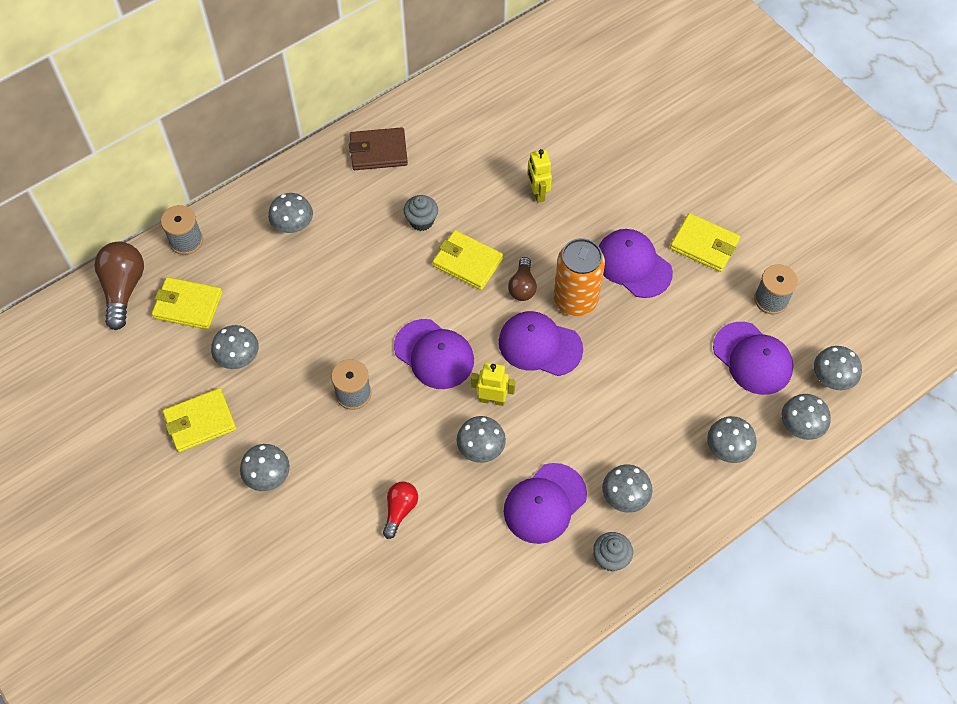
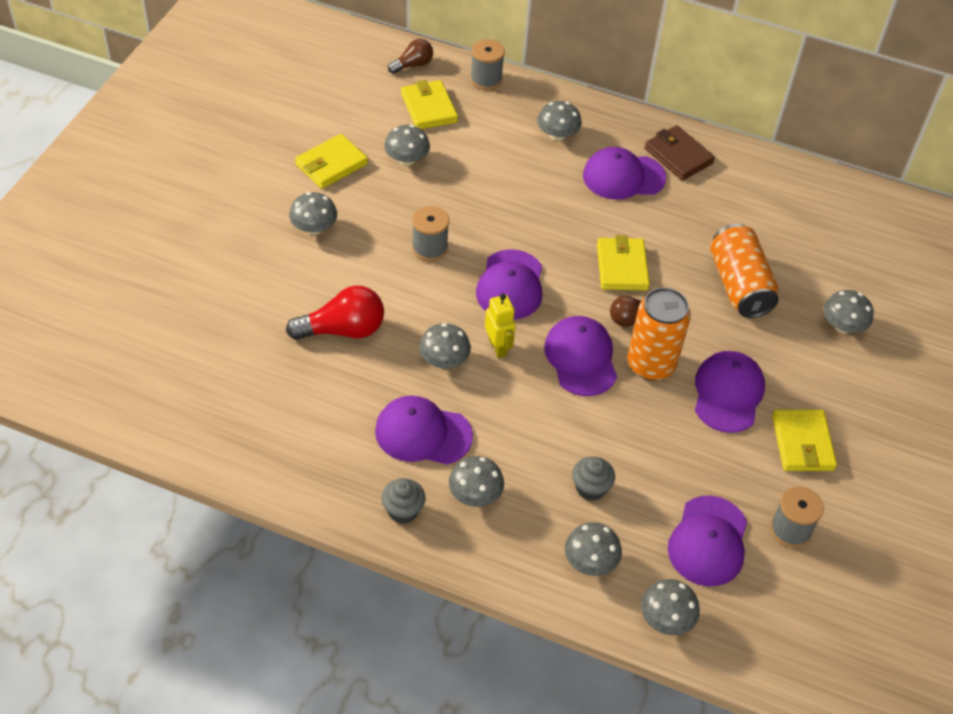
camera: 55 degrees right, 10 degrees down
brown light bulb [94,242,144,330] -> brown light bulb [388,39,433,74], size x0.60
yellow wallet [163,388,236,452] -> yellow wallet turned 75 degrees counterclockwise [295,134,368,189]
red light bulb [383,482,418,539] -> red light bulb [286,285,384,340], size x1.67
grey cupcake [403,195,438,231] -> grey cupcake moved to [572,456,615,501]
yellow robot [527,149,552,203] -> orange can [710,224,779,318]
grey mushroom [814,346,862,390] -> grey mushroom moved to [824,290,874,333]
none -> purple cap [583,147,666,200]

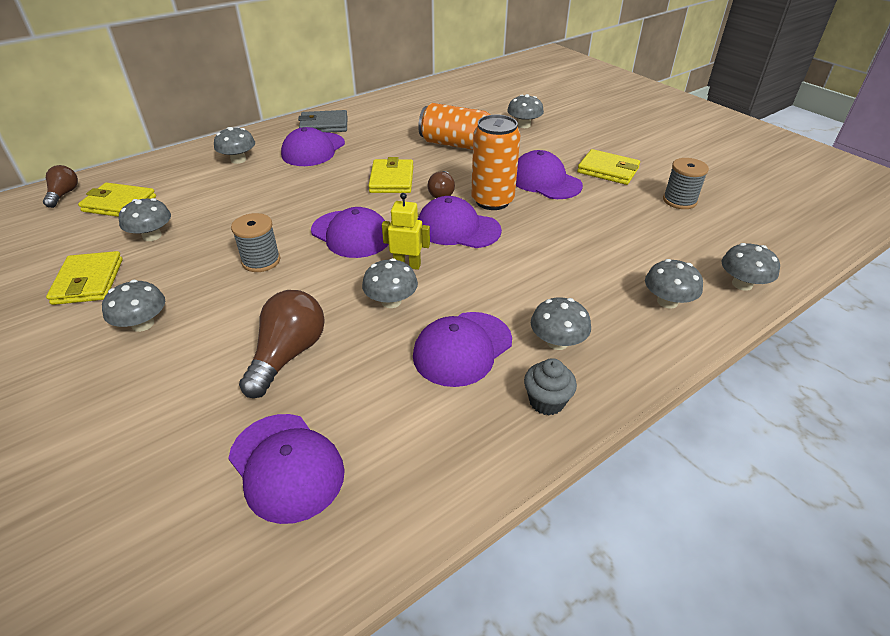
camera: 55 degrees left, 10 degrees down
red light bulb [286,285,384,340] -> brown light bulb [239,290,325,398]
grey spool [470,39,505,90] -> none
grey cupcake [572,456,615,501] -> none
yellow wallet [597,235,650,290] -> yellow wallet turned 60 degrees clockwise [368,157,413,193]
brown wallet [645,125,715,181] -> grey wallet [298,110,348,132]
purple cap [668,495,747,586] -> purple cap moved to [228,414,345,524]

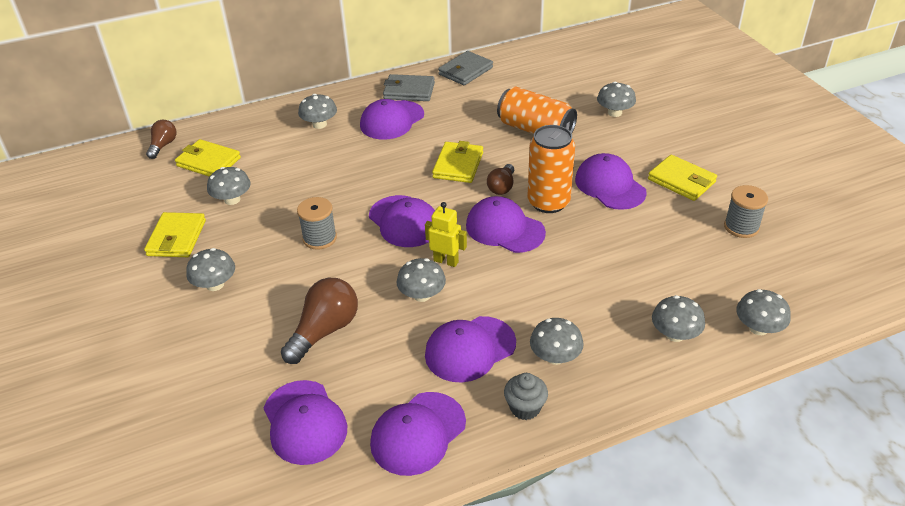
camera: 15 degrees right, 0 degrees up
none -> purple cap [370,392,466,476]
none -> grey wallet [438,51,493,85]

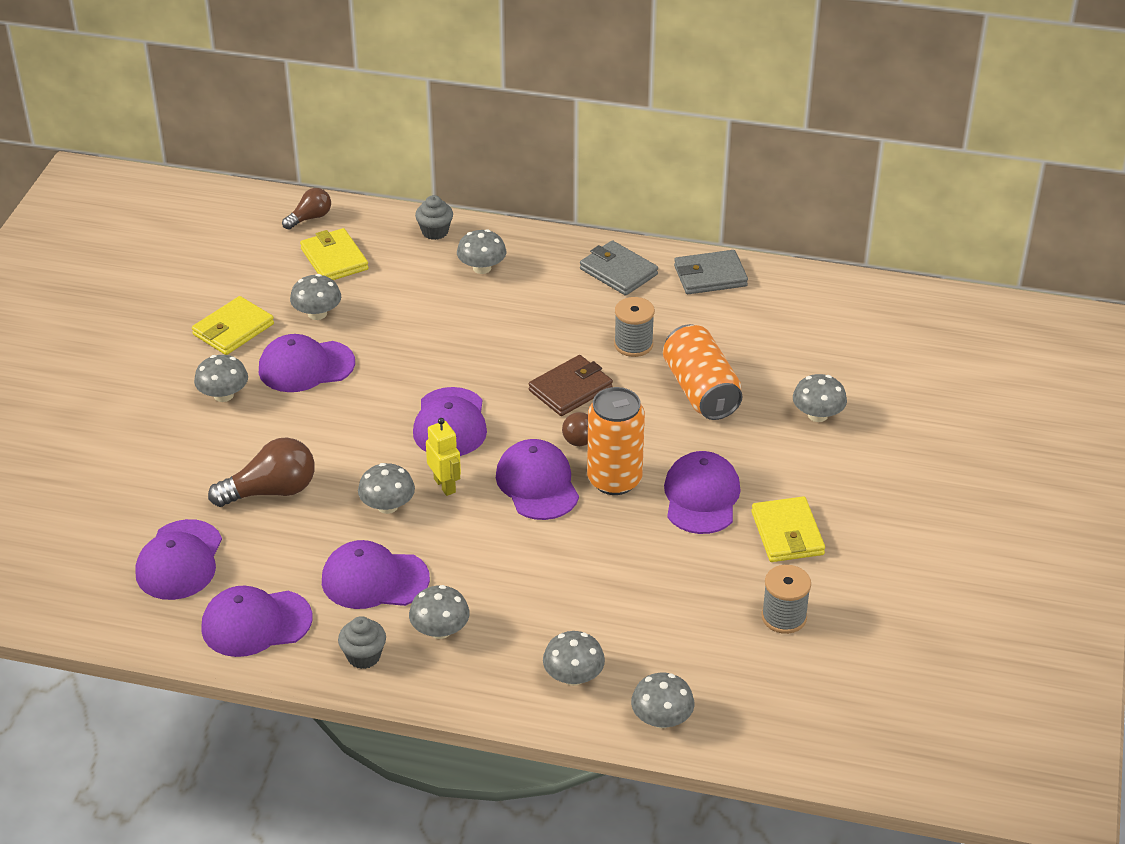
camera: 35 degrees right, 0 degrees up
grey spool [297,197,337,250] -> grey spool moved to [614,297,655,357]
purple cap [360,99,424,140] -> purple cap moved to [259,334,355,392]
yellow wallet [432,141,483,183] -> brown wallet [529,355,613,416]
none -> grey cupcake [415,195,453,240]

